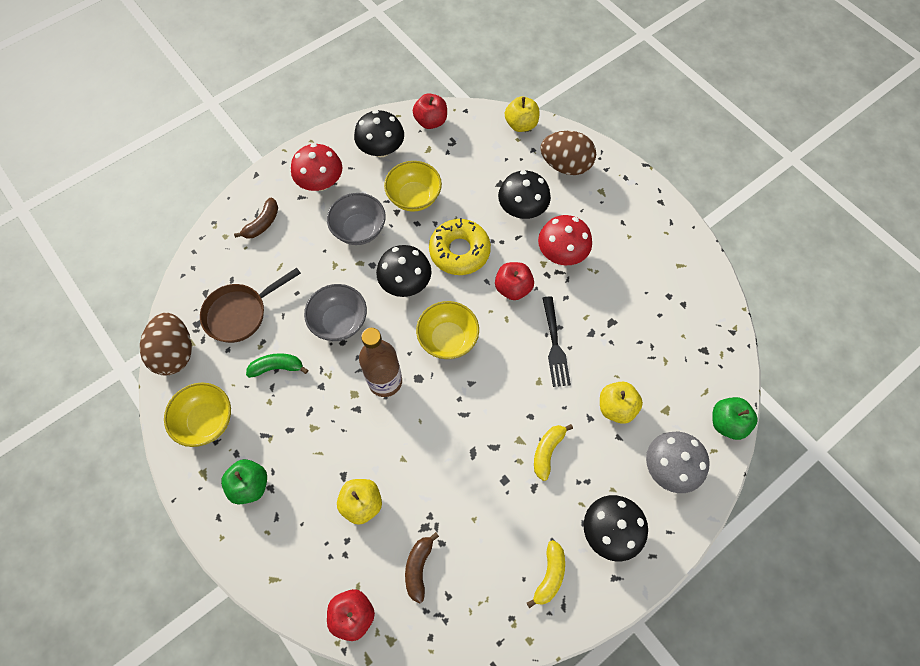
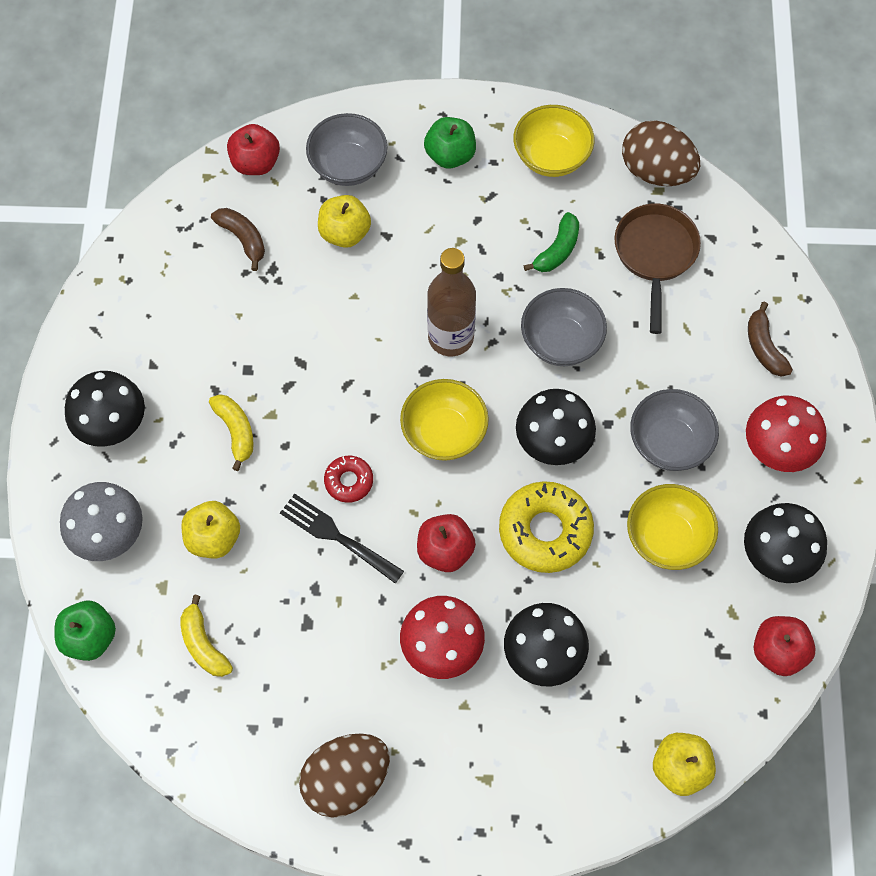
camera: 130 degrees right, 0 degrees up
yellow banana [527,540,565,608] -> yellow banana moved to [180,595,233,677]
brown egg [540,131,596,175] -> brown egg moved to [299,733,390,818]
none -> grey bowl [306,113,387,186]
none -> red donut [324,456,373,503]

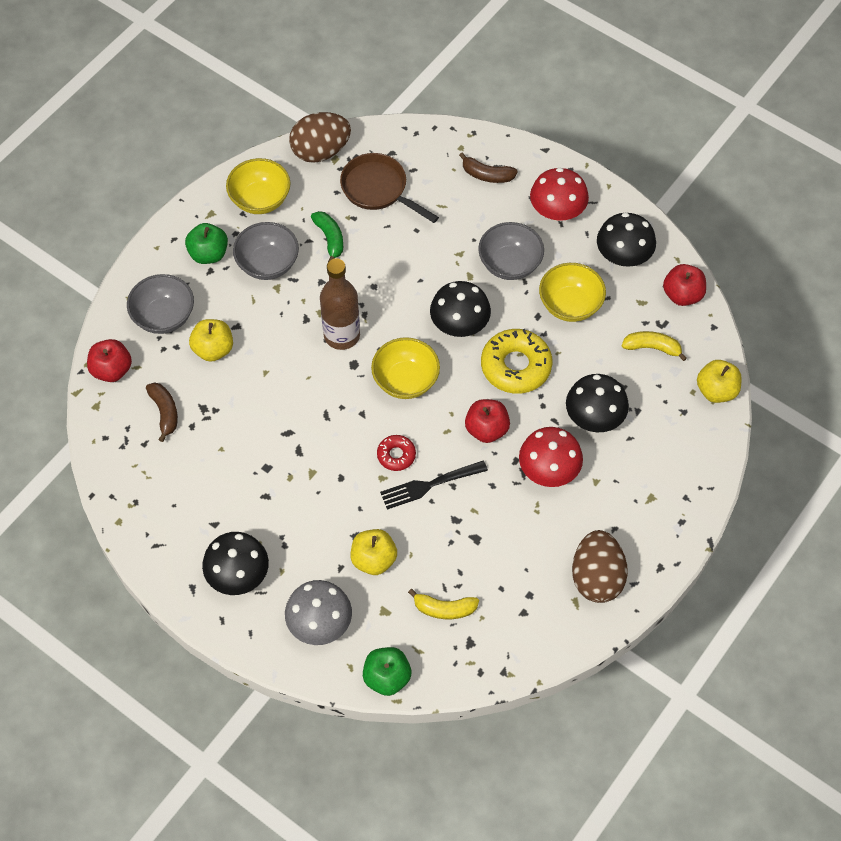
camera: 55 degrees left, 5 degrees down
yellow banana [209,394,254,471] -> yellow banana moved to [622,331,687,361]
brown banana [211,208,265,271] -> brown banana turned 75 degrees clockwise [146,382,178,442]
grey bowl [521,288,607,366] -> grey bowl moved to [233,222,299,280]

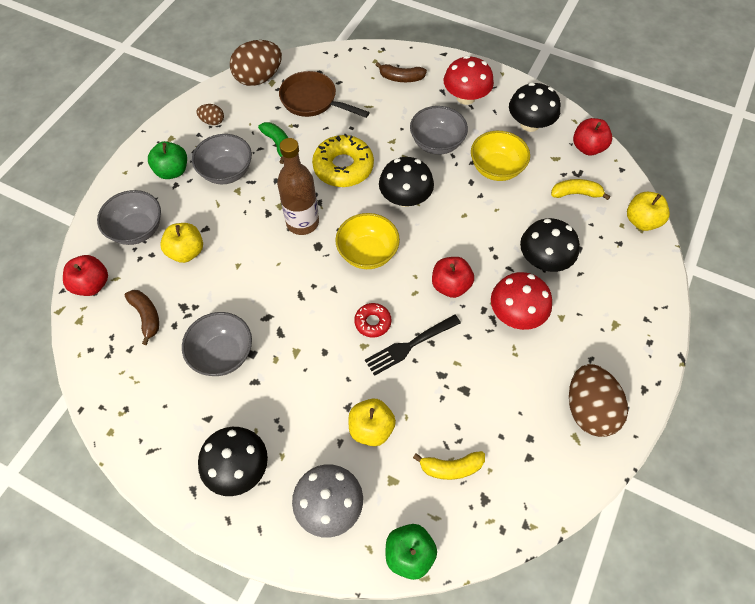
camera: 10 degrees left, 0 degrees up
yellow bowl [226,158,290,214] -> brown egg [196,104,224,125]
yellow donut [481,329,553,394] -> yellow donut moved to [312,134,374,187]
none -> grey bowl [182,312,252,376]

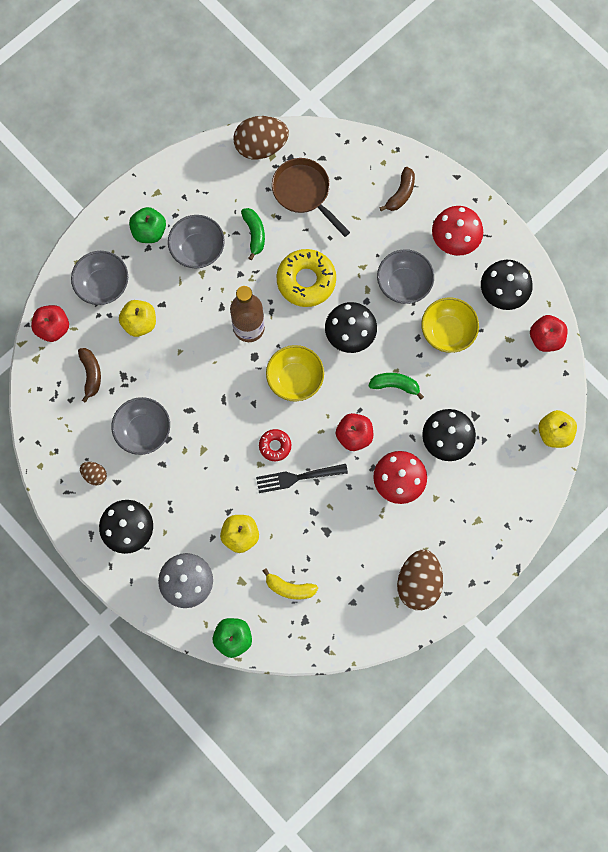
camera: 20 degrees right, 15 degrees up
brown egg [196,104,224,125] -> brown egg moved to [80,462,107,485]
brown banana [376,62,427,82] -> brown banana turned 90 degrees counterclockwise [379,167,415,211]
yellow banana [551,179,610,200] -> none
none -> green banana [368,373,424,400]

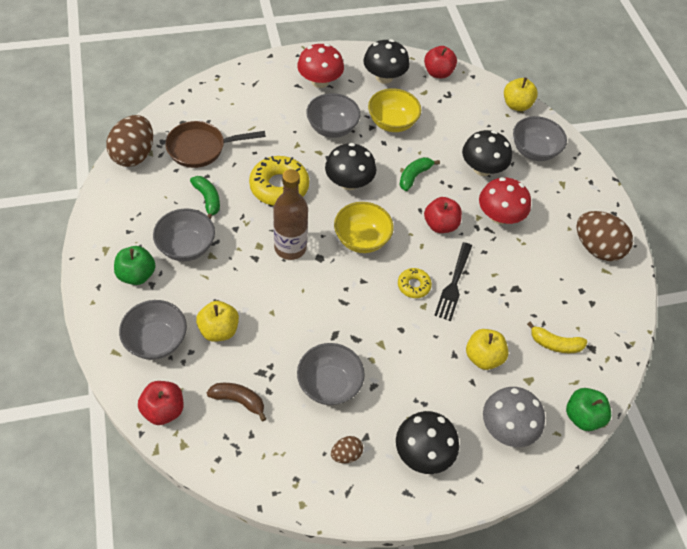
camera: 65 degrees left, 20 degrees down
green banana [241,208,265,260] -> green banana turned 45 degrees clockwise [190,176,220,219]
red donut [259,429,291,461] -> yellow donut [398,268,432,298]
yellow banana [263,568,318,599] -> yellow banana turned 60 degrees clockwise [527,322,587,353]
brown banana [379,167,415,211] -> none
none -> grey bowl [513,116,567,161]

